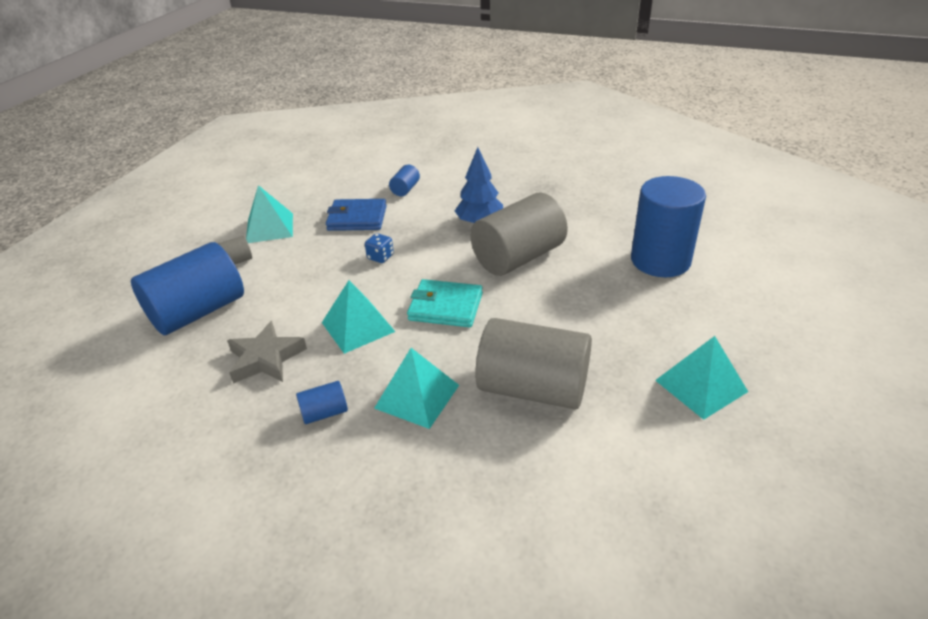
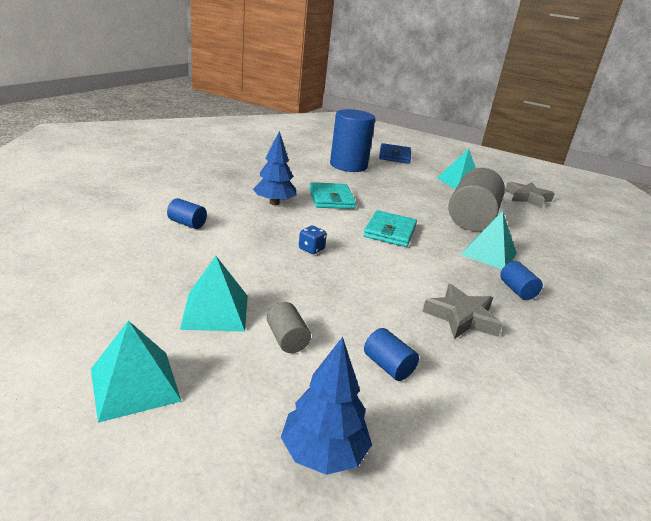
camera: 90 degrees left, 10 degrees down
blue cylinder [131,242,244,335] -> blue cylinder [364,328,419,381], size x0.43
turquoise pyramid [322,280,395,354] -> turquoise pyramid moved to [91,321,181,423]
blue wallet [326,199,387,231] -> blue wallet moved to [379,143,411,164]
grey cylinder [470,193,568,276] -> turquoise wallet [309,182,356,209]
none -> blue tree [281,337,372,475]
none -> grey star [505,182,555,208]

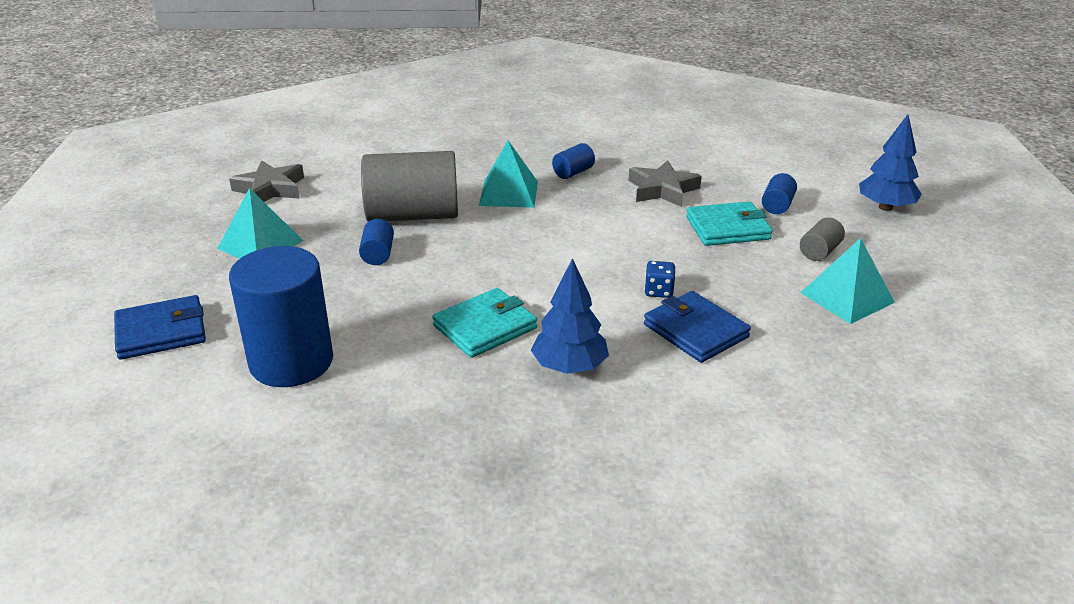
camera: 115 degrees left, 5 degrees up
turquoise pyramid [91,321,181,423] -> none
blue cylinder [167,198,207,229] -> blue cylinder moved to [359,219,394,265]
turquoise wallet [363,210,417,247] -> turquoise wallet moved to [686,201,773,246]
none -> blue wallet [644,291,751,363]

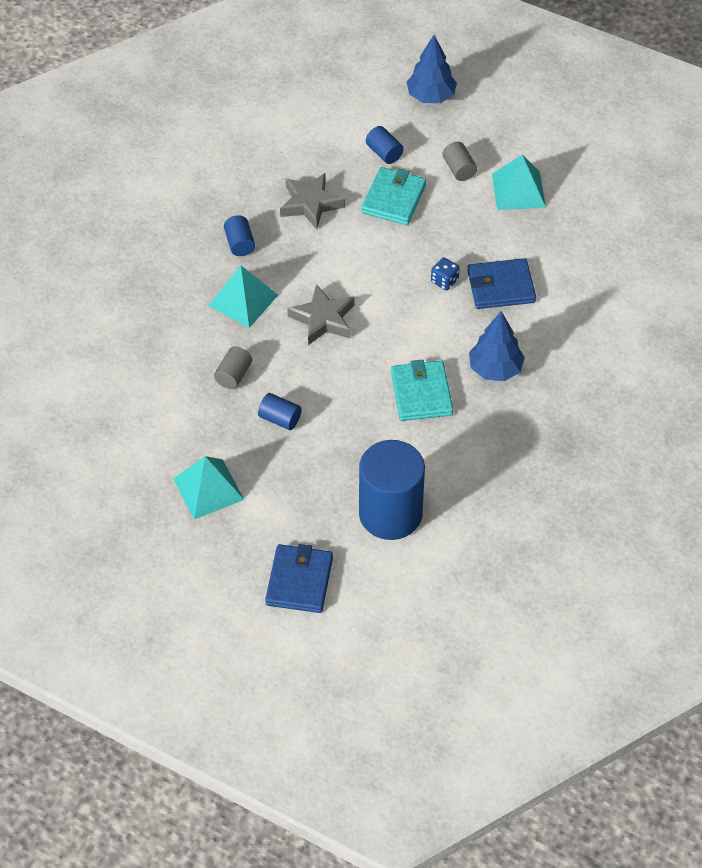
camera: 60 degrees left, 20 degrees up
grey star [229,161,304,202] -> grey star moved to [287,284,355,345]
grey cylinder [361,151,458,222] -> grey cylinder [214,346,252,389], size x0.43

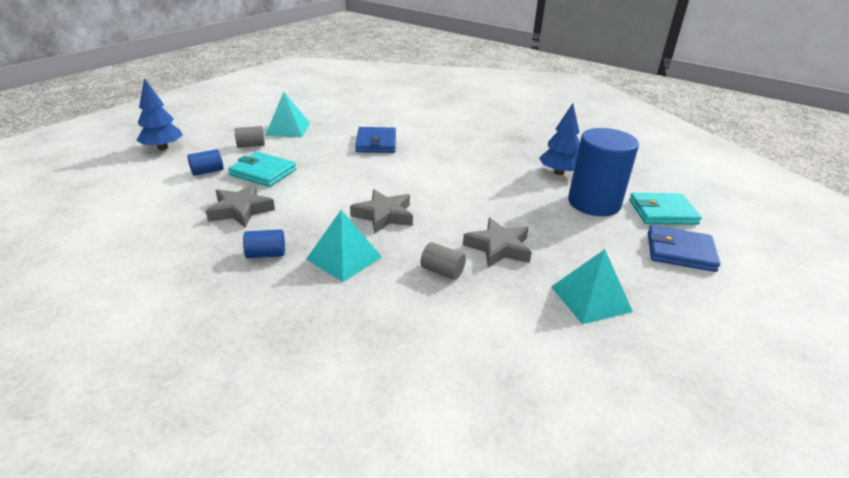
camera: 85 degrees left, 20 degrees down
blue cylinder [258,393,302,430] -> grey star [463,218,532,268]
turquoise wallet [391,360,453,421] -> turquoise wallet moved to [629,193,702,225]
blue dice [431,258,460,290] -> none
blue tree [469,311,525,381] -> blue tree moved to [539,103,580,175]

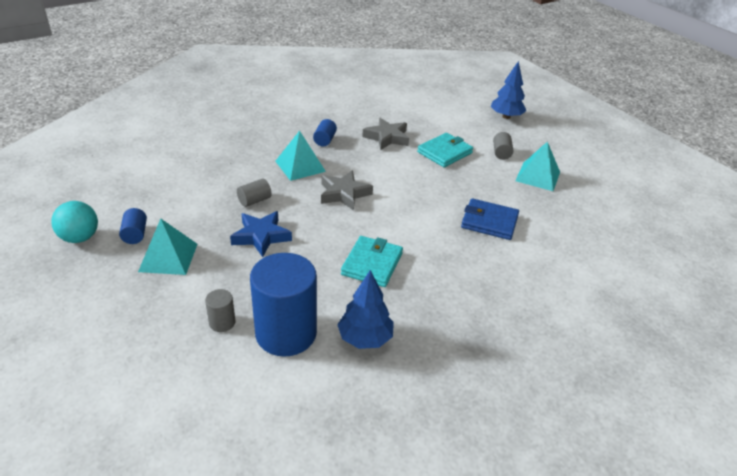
camera: 110 degrees right, 5 degrees up
blue cylinder [187,149,223,176] -> blue cylinder moved to [119,208,147,244]
grey star [463,218,532,268] -> blue star [230,211,292,257]
turquoise wallet [629,193,702,225] -> turquoise wallet moved to [341,236,403,287]
blue wallet [648,225,720,272] -> none
none -> turquoise ball [51,201,98,243]
none -> grey cylinder [205,289,235,332]

